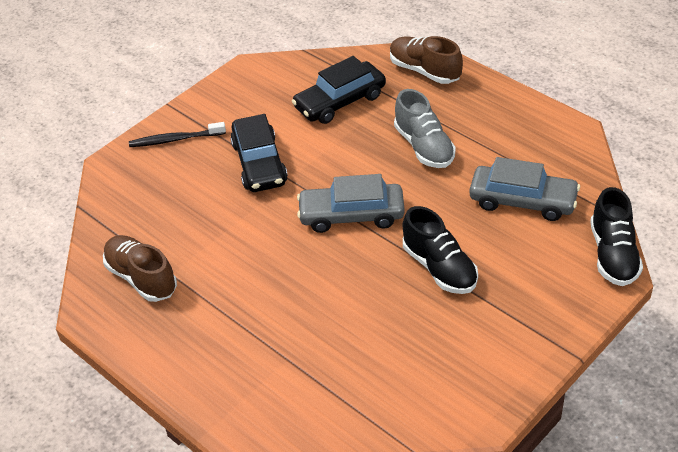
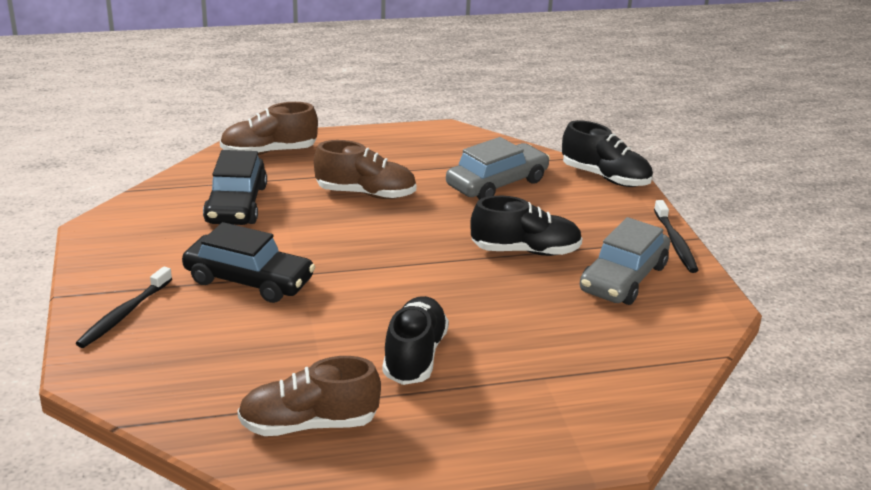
camera: 60 degrees left, 15 degrees down
grey car [297,174,405,233] -> grey car moved to [580,217,670,305]
grey shoe [394,89,456,168] -> brown shoe [314,140,416,199]
none -> black shoe [382,296,449,385]
none -> black toothbrush [654,200,699,273]

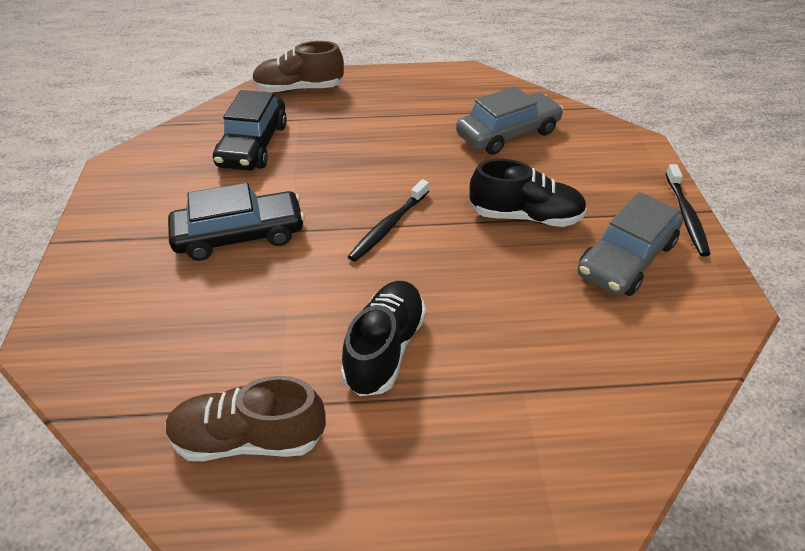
camera: 10 degrees right, 15 degrees up
black toothbrush [76,266,172,348] -> black toothbrush moved to [348,179,429,262]
black car [182,222,315,303] -> black car turned 45 degrees counterclockwise [168,183,305,261]
brown shoe [314,140,416,199] -> none
black shoe [562,120,653,187] -> none

